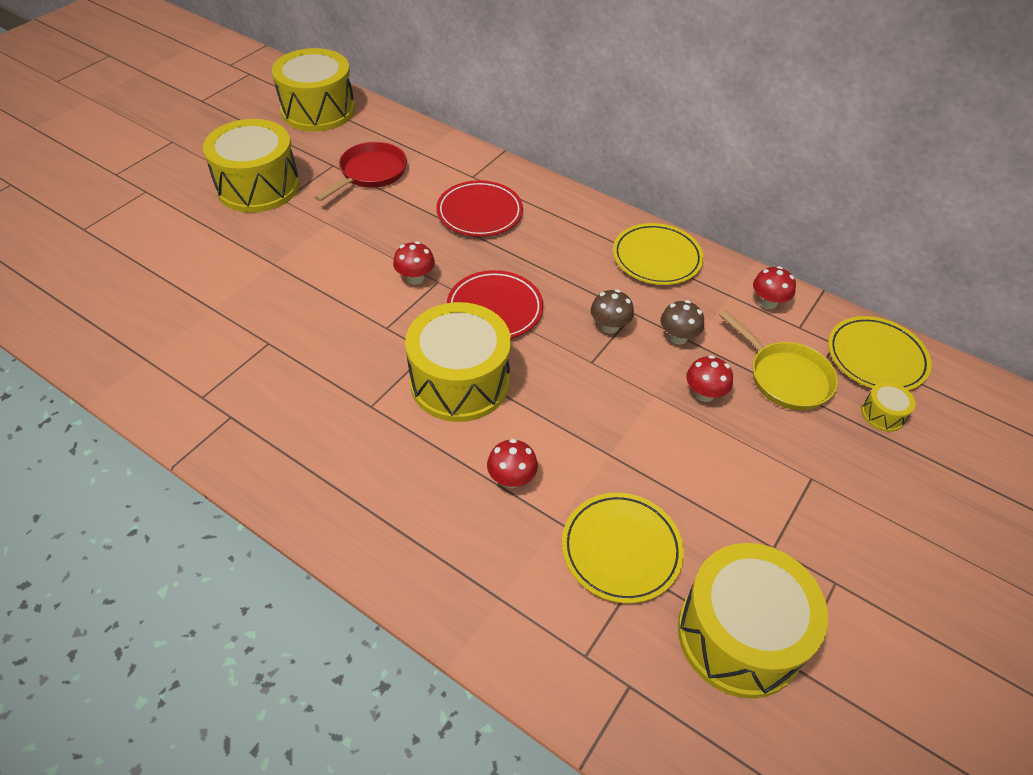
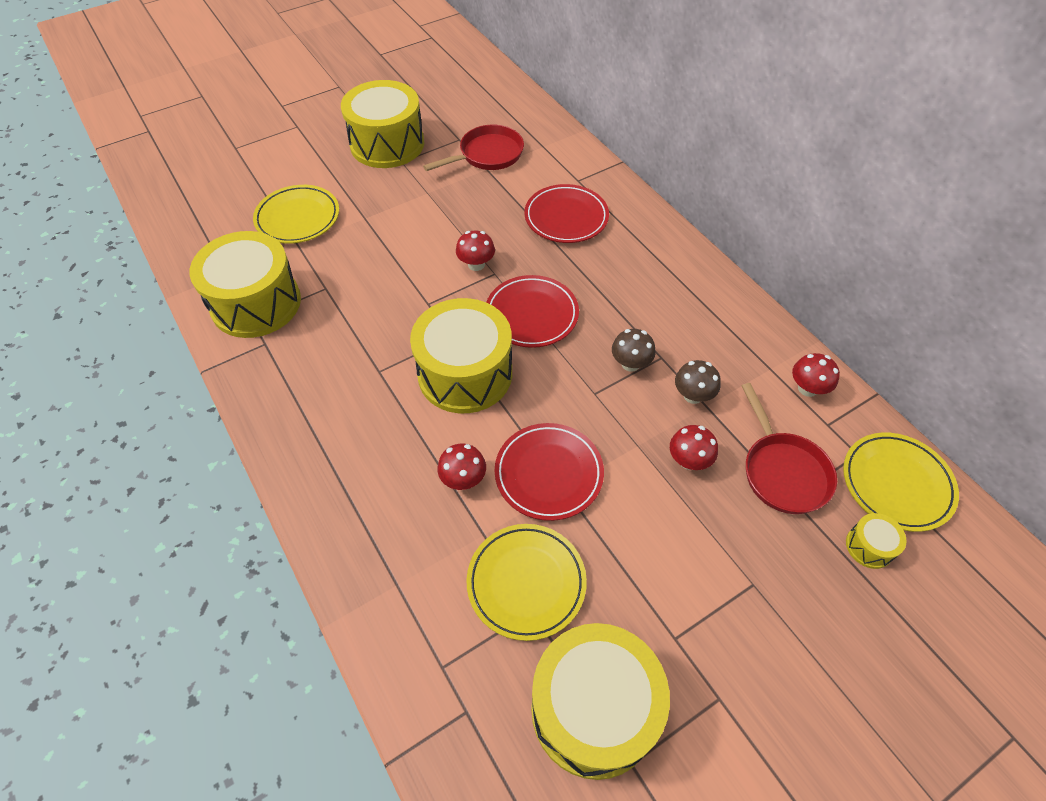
camera: 25 degrees right, 5 degrees up
yellow drum [272,48,355,132] -> yellow drum moved to [190,231,301,338]
yellow plate [613,223,704,285] -> yellow plate moved to [253,185,339,244]
yellow pan [719,310,838,410] -> red pan [742,383,837,514]
none -> red plate [495,423,604,521]

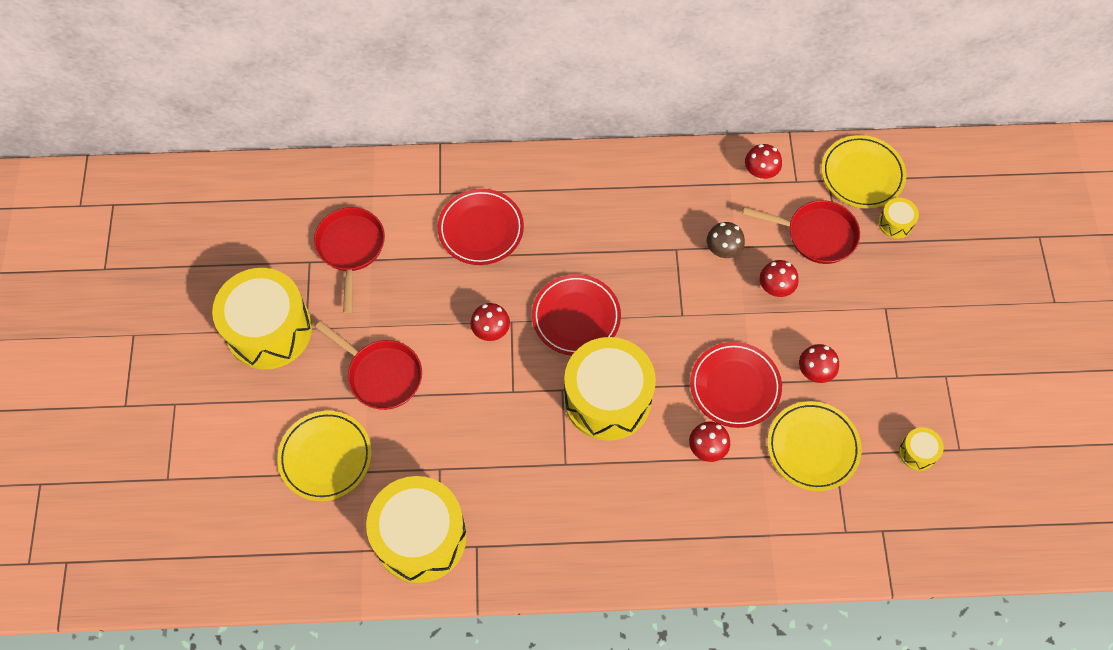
camera: 60 degrees left, 10 degrees up
yellow drum [531,623,670,780] -> yellow drum [899,427,944,471], size x0.42
brown mushroom [612,329,656,372] -> none
none -> red pan [315,321,422,410]
none -> red mushroom [799,344,839,383]

